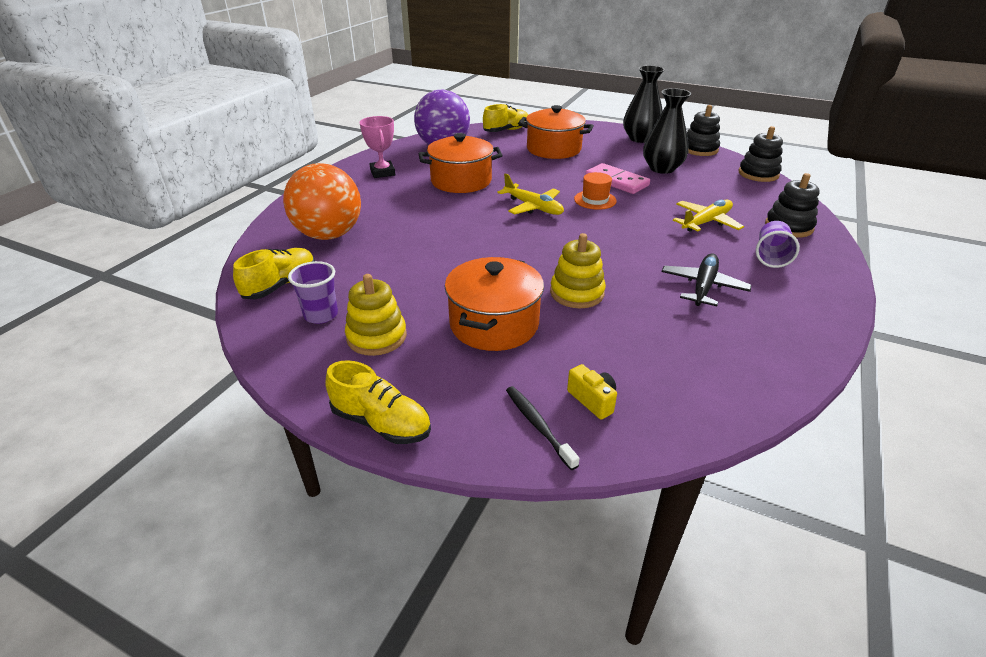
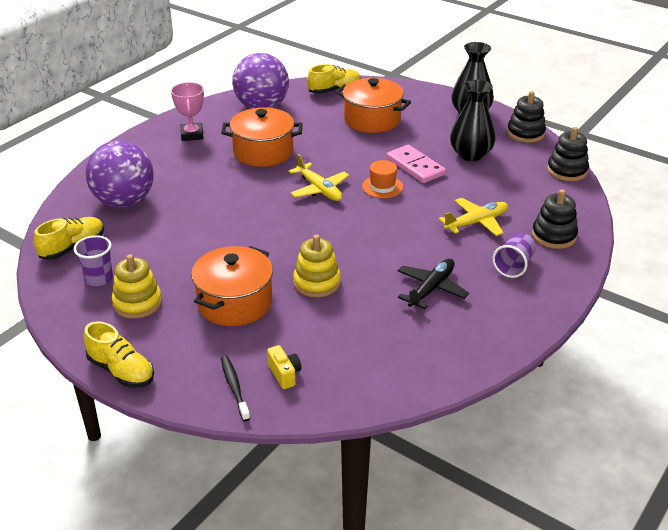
camera: 10 degrees right, 0 degrees up
orange ball [283,163,361,240] -> purple ball [86,141,154,207]

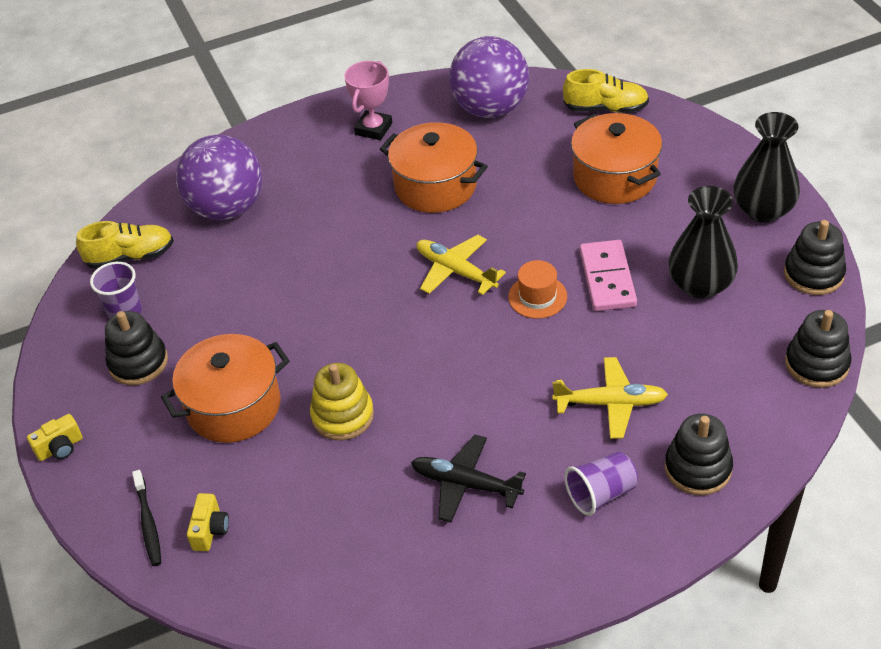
camera: 35 degrees right, 10 degrees up
yellow shoe [84,321,154,388] -> yellow camera [27,414,83,461]
yellow stacking toy [112,254,162,319] -> black stacking toy [105,311,168,385]
black toothbrush [221,356,250,421] -> black toothbrush turned 150 degrees clockwise [132,470,161,566]
yellow plane [289,154,349,201] -> yellow plane turned 135 degrees clockwise [416,235,506,295]
black plane [398,259,469,309] -> black plane turned 135 degrees counterclockwise [411,435,526,522]

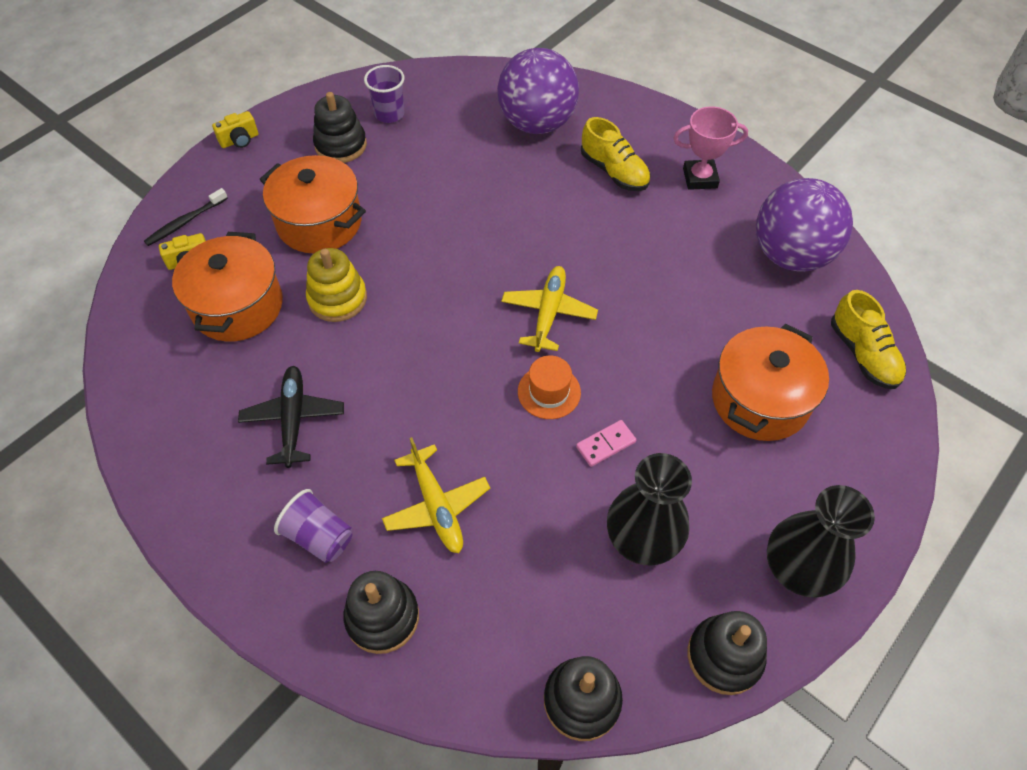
camera: 60 degrees right, 10 degrees up
yellow camera [27,414,83,461] -> yellow camera turned 60 degrees counterclockwise [212,111,258,148]
yellow shoe [76,221,174,269] -> yellow shoe moved to [581,117,651,191]
orange pot [380,122,488,213] -> orange pot moved to [172,232,283,341]
pink domino [580,240,637,311] -> pink domino [576,420,636,467], size x0.57

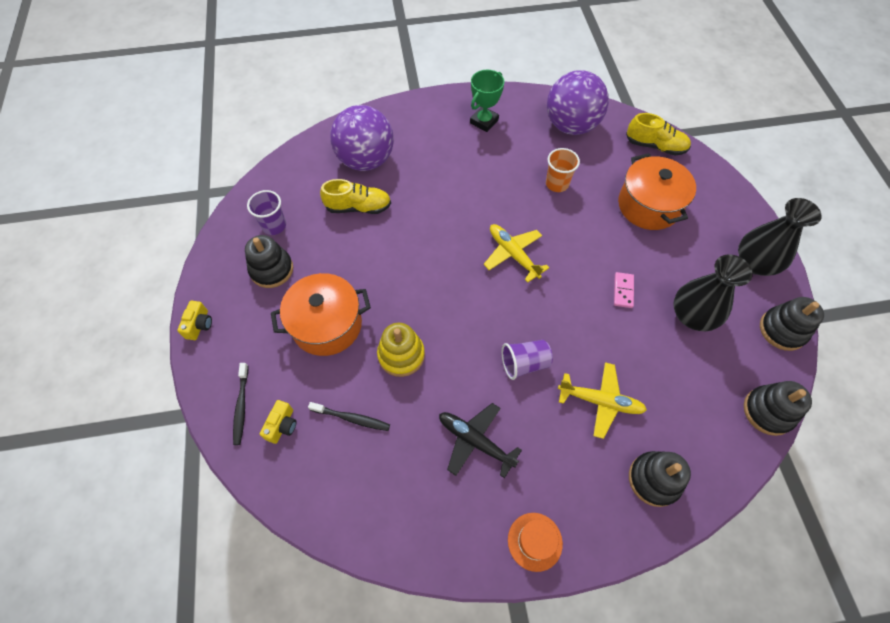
camera: 50 degrees left, 5 degrees up
orange pot [172,232,283,341] -> black toothbrush [308,402,390,431]
purple cup [274,489,352,563] -> purple cup moved to [502,340,553,380]
orange hat [518,355,581,419] -> orange hat moved to [508,513,563,572]
yellow shoe [581,117,651,191] -> yellow shoe moved to [320,179,391,214]
pink trophy [674,106,748,190] -> green trophy [470,70,504,132]
none -> orange cup [546,148,580,192]

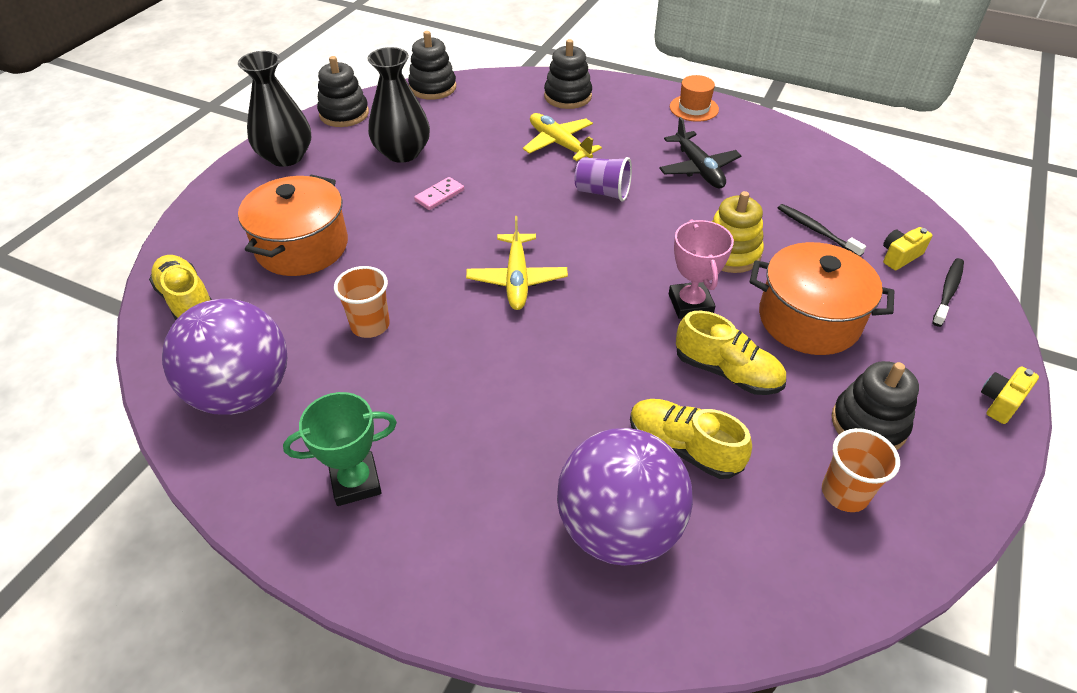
camera: 145 degrees left, 15 degrees down
purple cup [247,190,286,235] -> orange cup [822,428,900,512]
none -> pink trophy [669,220,734,319]
none -> yellow shoe [676,311,786,395]

